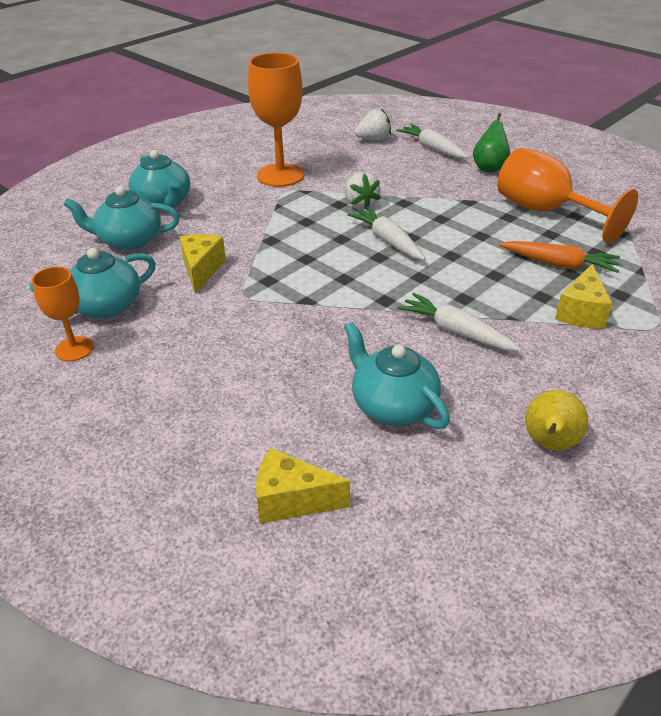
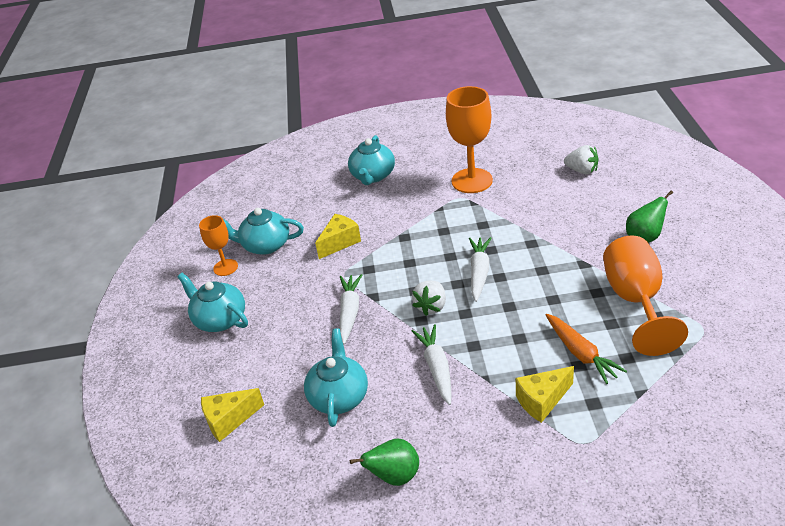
camera: 45 degrees right, 0 degrees up
turquoise teapot [64,186,180,250] -> turquoise teapot moved to [178,273,248,332]
yellow cheese [256,448,350,524] -> yellow cheese turned 75 degrees counterclockwise [201,388,264,442]
white strawberry [345,172,381,210] -> white strawberry moved to [412,281,446,316]
white carrot [396,124,469,158] -> white carrot moved to [340,274,362,344]
yellow pear [525,390,588,450] -> green pear [350,439,419,486]

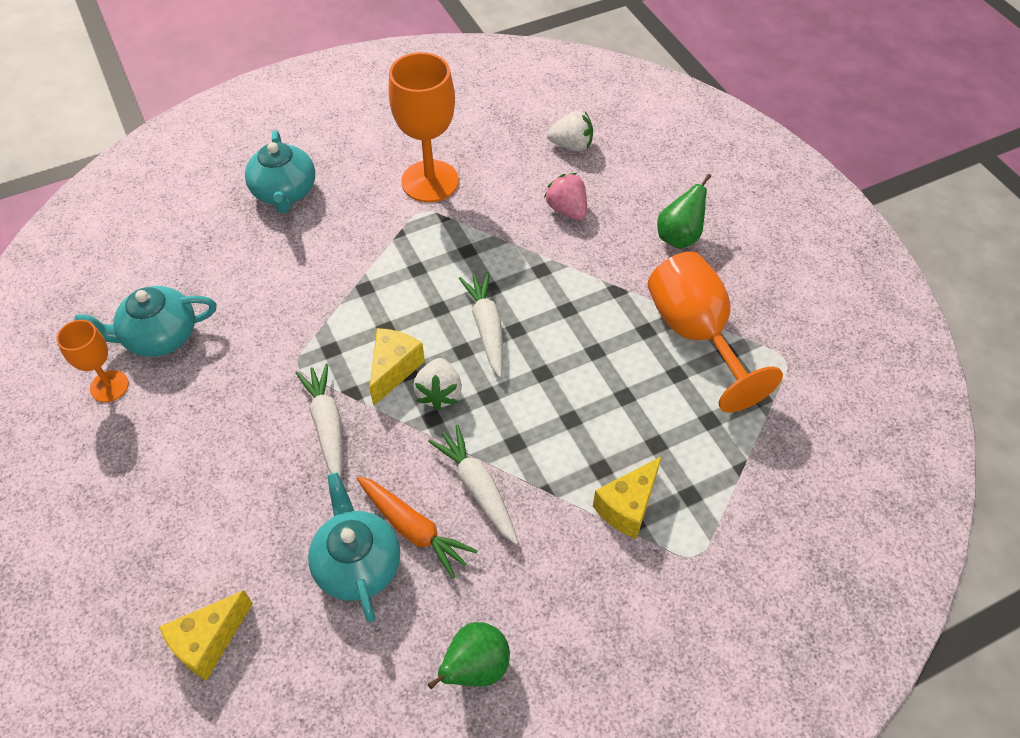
camera: 25 degrees left, 15 degrees up
turquoise teapot [178,273,248,332] -> none
yellow cheese [315,214,361,259] -> yellow cheese moved to [369,328,425,406]
orange carrot [546,314,627,384] -> orange carrot moved to [357,476,478,579]
none -> pink strawberry [544,173,587,220]

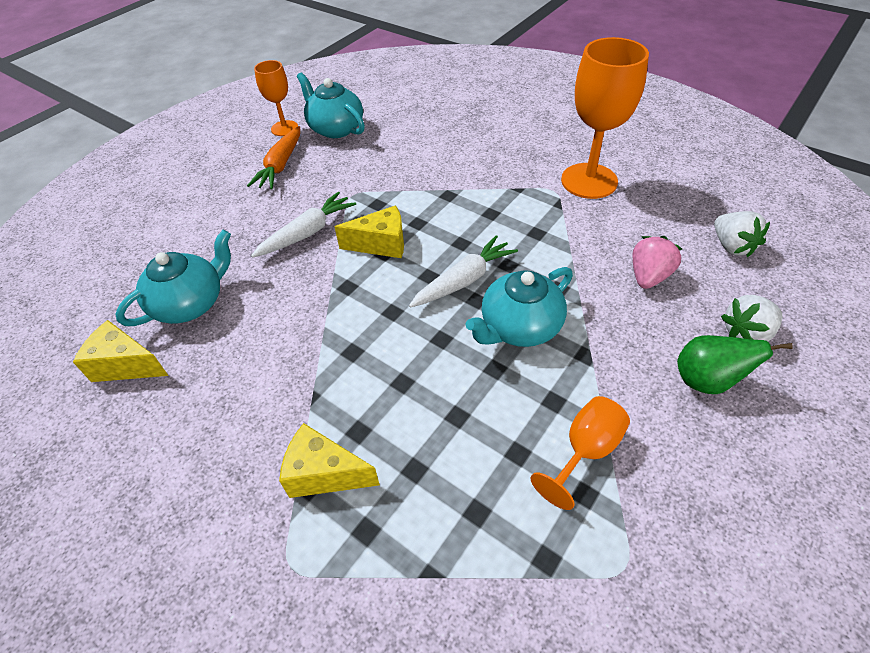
camera: 65 degrees right, 5 degrees down
yellow cheese [159,590,253,681] -> yellow cheese moved to [73,320,169,382]
turquoise teapot [245,130,315,213] -> turquoise teapot moved to [465,267,573,347]
orange carrot [357,476,478,579] -> orange carrot moved to [247,126,300,189]
white strawberry [413,358,462,411] -> white strawberry moved to [721,295,782,341]
white carrot [428,425,518,545] -> none
green pear [428,622,510,689] -> none
orange goblet [647,252,783,413] -> orange goblet [530,396,630,510], size x0.56

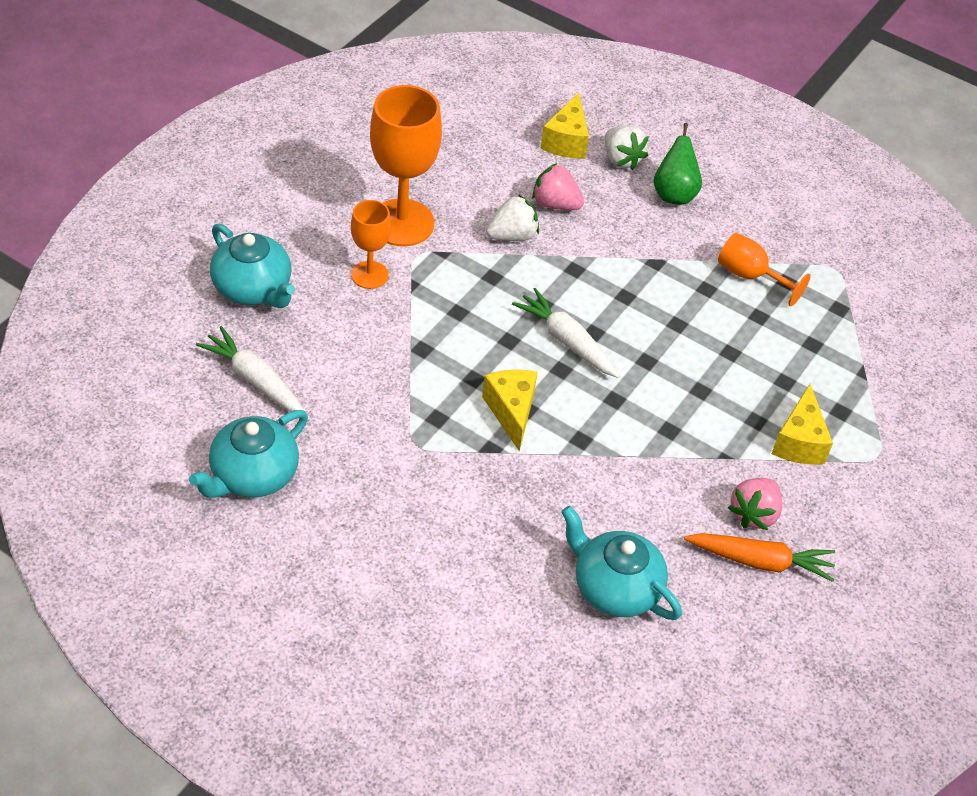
camera: 100 degrees left, 0 degrees up
yellow cheese [73,320,169,382] -> yellow cheese moved to [540,92,589,159]
orange carrot [247,126,300,189] -> orange carrot moved to [684,533,835,582]
white carrot [251,192,356,258] -> white carrot moved to [196,326,305,412]
orange goblet [254,60,298,136] -> orange goblet moved to [351,200,391,289]
turquoise teapot [465,267,573,347] -> turquoise teapot moved to [210,224,295,308]
white strawberry [714,211,770,257] -> white strawberry moved to [486,194,539,241]
none -> pink strawberry [728,478,782,530]

